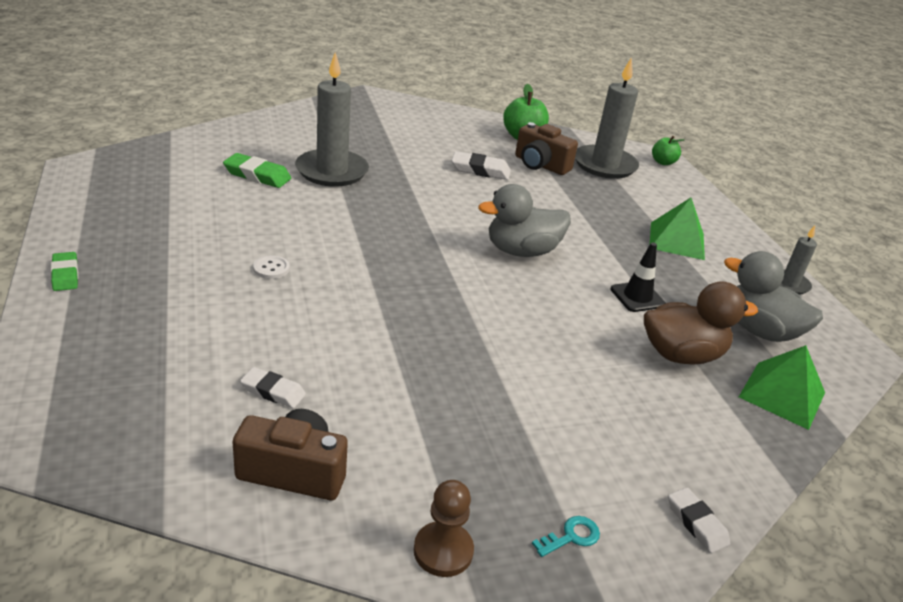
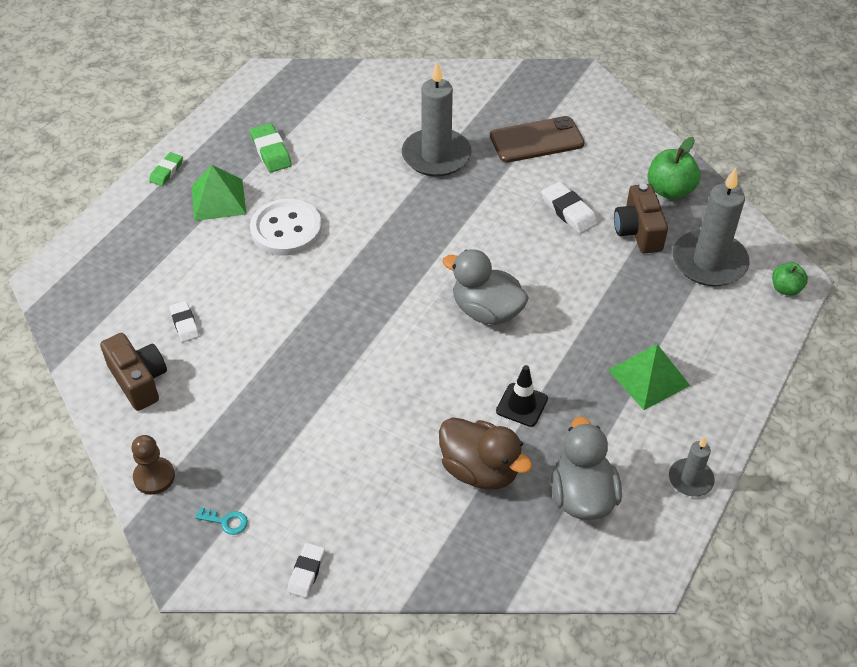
camera: 50 degrees right, 15 degrees up
green eraser [223,153,291,188] -> green eraser moved to [250,123,292,172]
white button [253,255,290,279] -> white button [250,199,322,255], size x2.40
green pyramid [739,345,825,430] -> green pyramid moved to [192,165,246,221]
none -> brown phone [490,116,585,163]

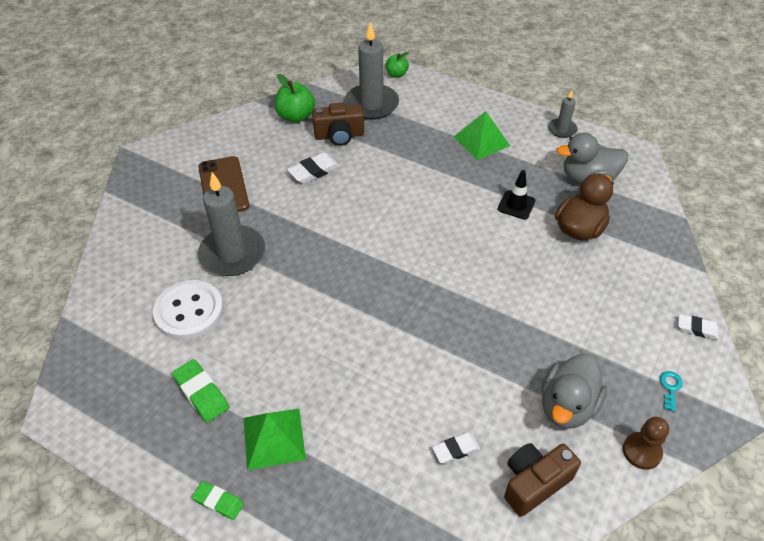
camera: 90 degrees left, 0 degrees up
green eraser [250,123,292,172] -> green eraser turned 75 degrees clockwise [172,359,229,423]
white button [250,199,322,255] -> white button moved to [153,280,224,340]
grey duck [442,249,529,325] -> grey duck moved to [541,353,607,429]

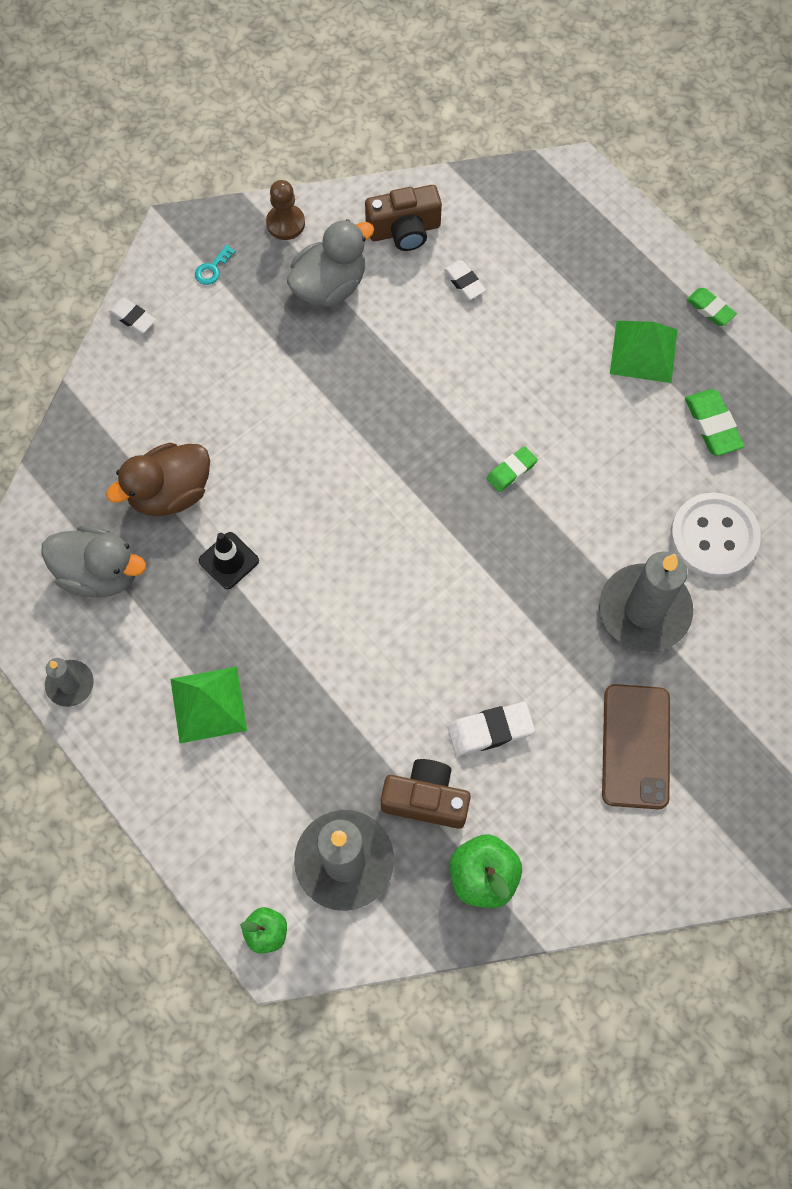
camera: 160 degrees left, 20 degrees up
white eraser [432,432,480,464] -> white eraser turned 60 degrees clockwise [444,260,486,300]
none -> green eraser [486,446,538,492]

